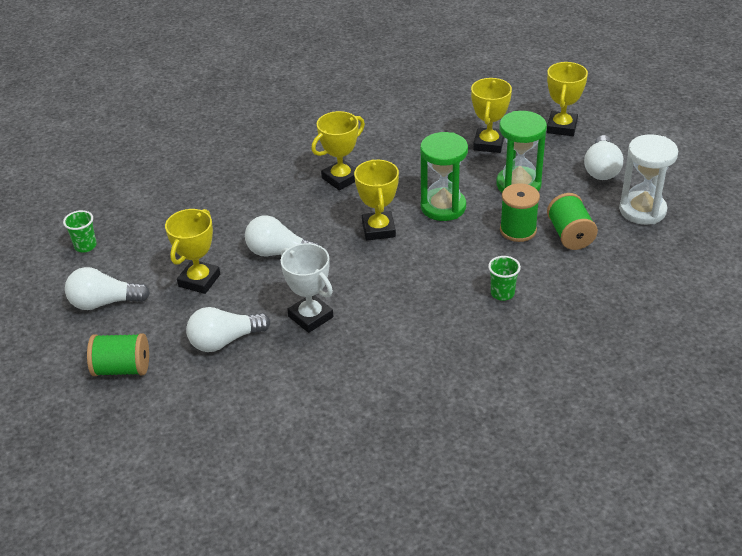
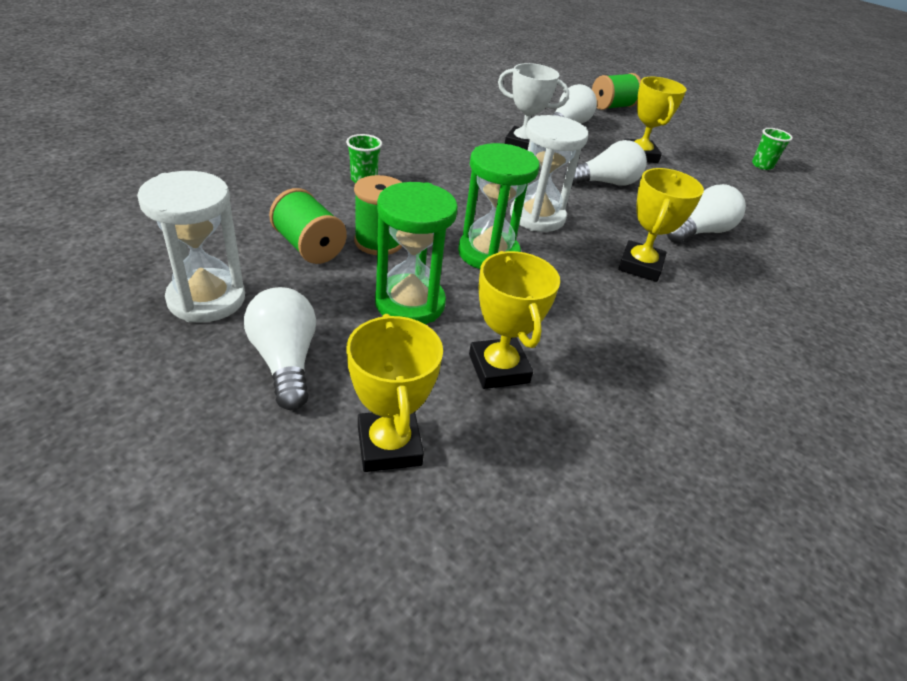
camera: 145 degrees right, 0 degrees up
white light bulb [65,267,150,310] -> white light bulb moved to [667,184,746,243]
yellow trophy [354,159,399,241] -> white hourglass [510,115,588,232]

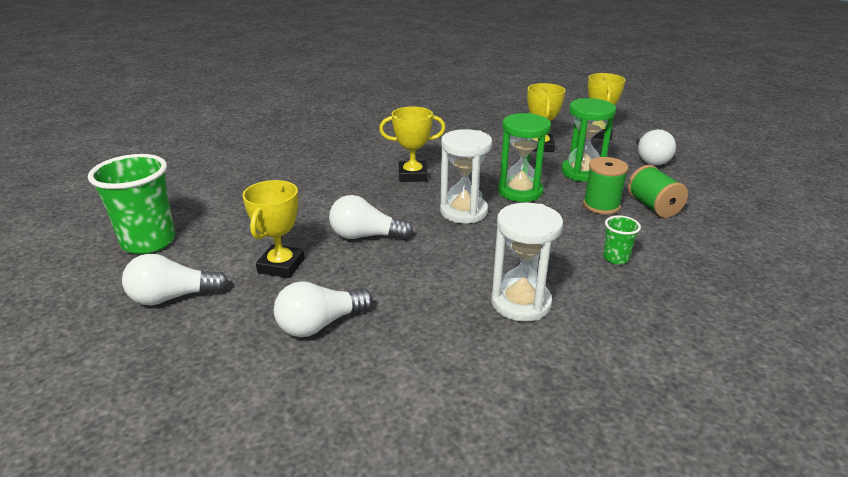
camera: 155 degrees left, 10 degrees down
white hourglass [137,171,245,323] -> white hourglass moved to [491,203,563,322]
white trophy [498,63,569,150] -> none
green spool [592,73,641,110] -> none
yellow trophy [618,168,704,282] -> yellow trophy turned 45 degrees clockwise [379,106,446,182]
white light bulb [667,184,746,243] -> white light bulb moved to [122,254,229,305]
green cup [752,128,793,170] -> green cup [88,154,175,254], size x2.11

